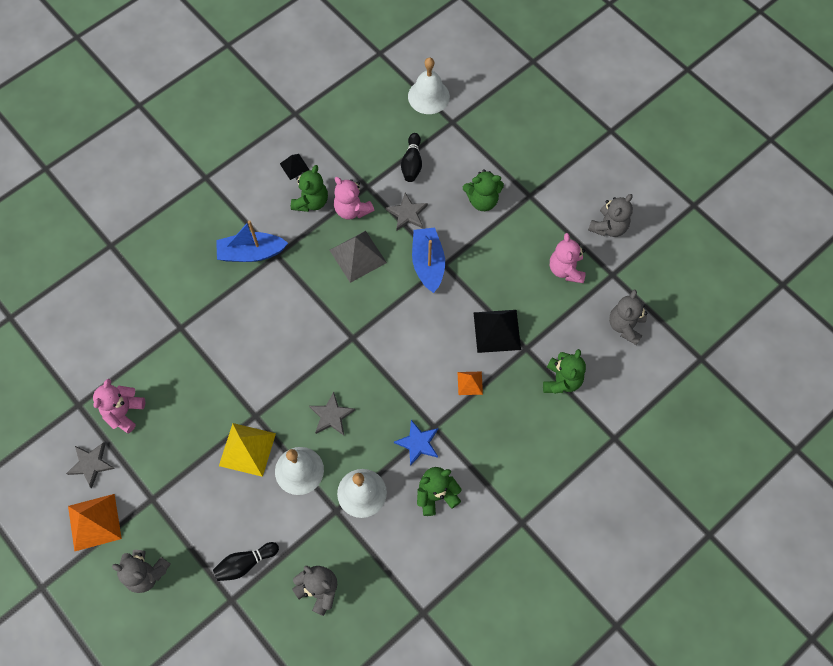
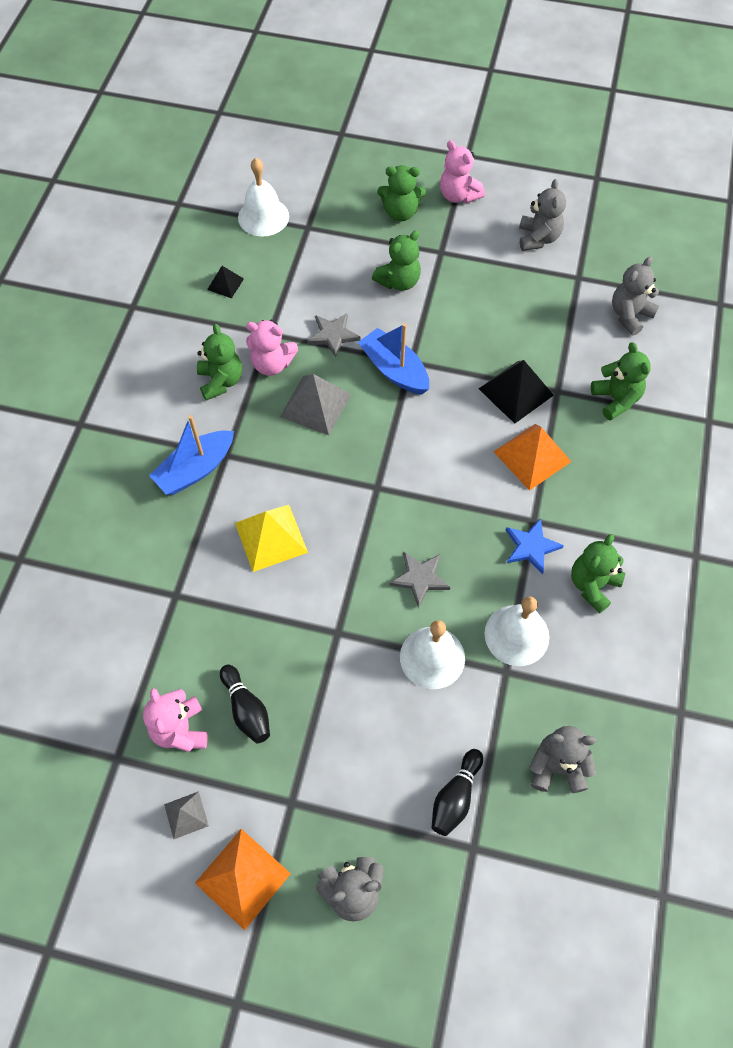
camera: 35 degrees left, 5 degrees down
grey star [66,442,115,488] -> grey pyramid [164,791,209,839]
yellow pyramid [219,423,276,477] -> yellow pyramid moved to [235,505,308,572]
black pyramid [280,154,309,180] -> black pyramid moved to [207,266,244,299]
black bowling pin [401,133,422,182] -> black bowling pin moved to [220,665,270,743]
orange pyramid [458,372,483,395] -> orange pyramid [494,424,571,491], size x1.83
pink teddy bear [550,233,586,283] -> pink teddy bear moved to [440,140,485,203]
grey teddy bear [609,290,647,345] -> grey teddy bear turned 60 degrees clockwise [612,257,659,335]
none -> green teddy bear [377,165,426,222]

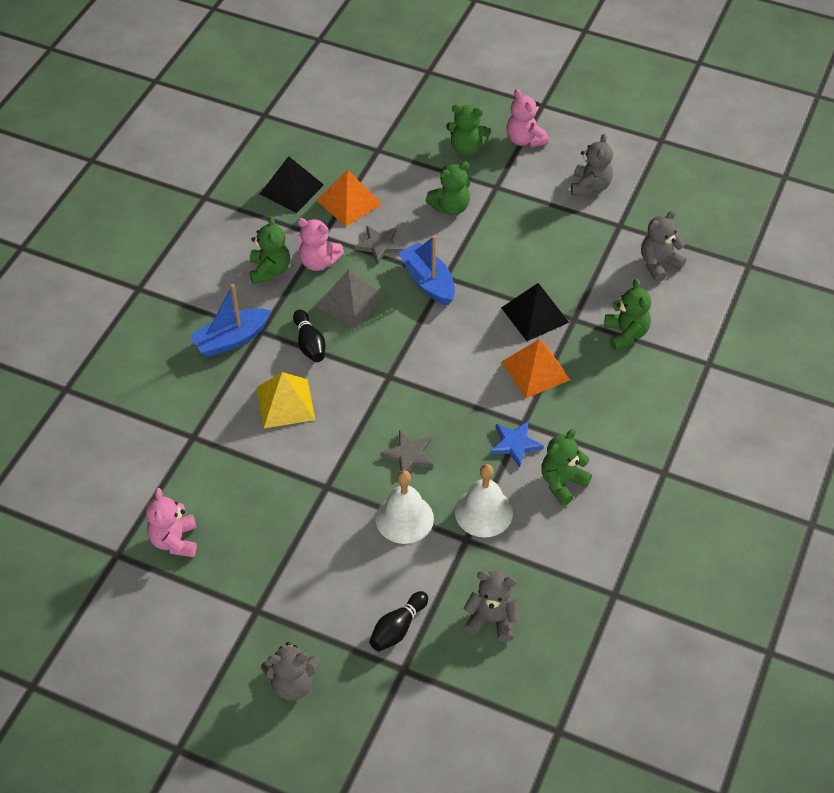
camera: 10 degrees right, 10 degrees down
grey pyramid [164,791,209,839] -> none
orange pyramid [195,829,291,930] -> orange pyramid moved to [316,169,382,227]
black pyramid [207,266,244,299] -> black pyramid [260,156,324,213], size x1.83
black bowling pin [220,665,270,743] -> black bowling pin moved to [293,310,326,362]
white bell [238,158,289,236] -> none

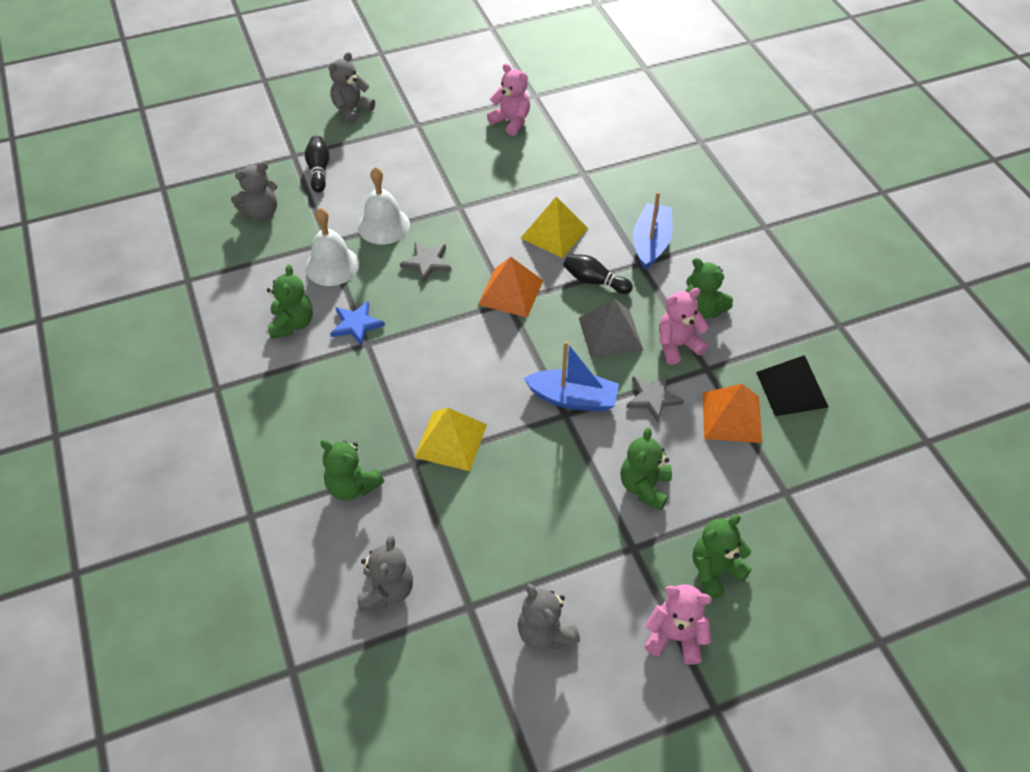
camera: 135 degrees right, 0 degrees up
black pyramid [501,283,569,341] -> yellow pyramid [414,408,487,471]
orange pyramid [502,339,570,398] -> orange pyramid moved to [478,257,543,317]

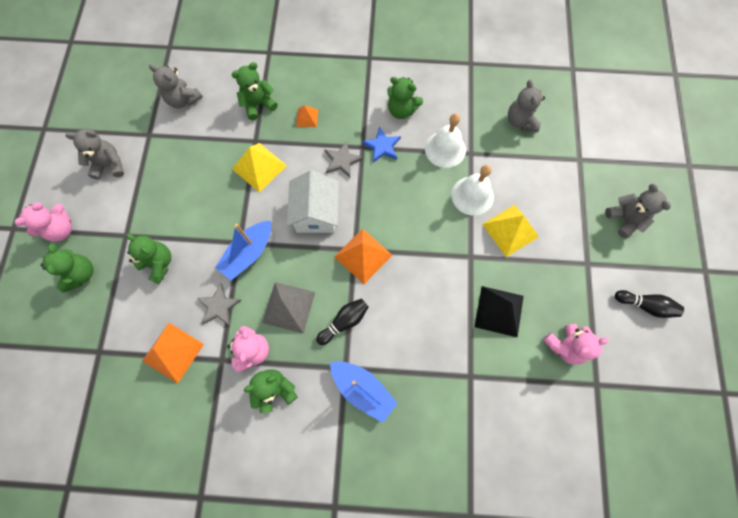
camera: 115 degrees right, 20 degrees up
black bowling pin [305,136,330,192] -> black bowling pin moved to [615,290,684,318]
grey star [400,242,452,283] -> grey star moved to [324,141,363,178]
yellow pyramid [521,197,588,258] -> yellow pyramid moved to [482,205,539,257]
black pyramid [756,355,828,416] -> black pyramid moved to [475,286,524,338]
none -> white house [287,170,339,233]
none -> orange pyramid [296,105,318,127]

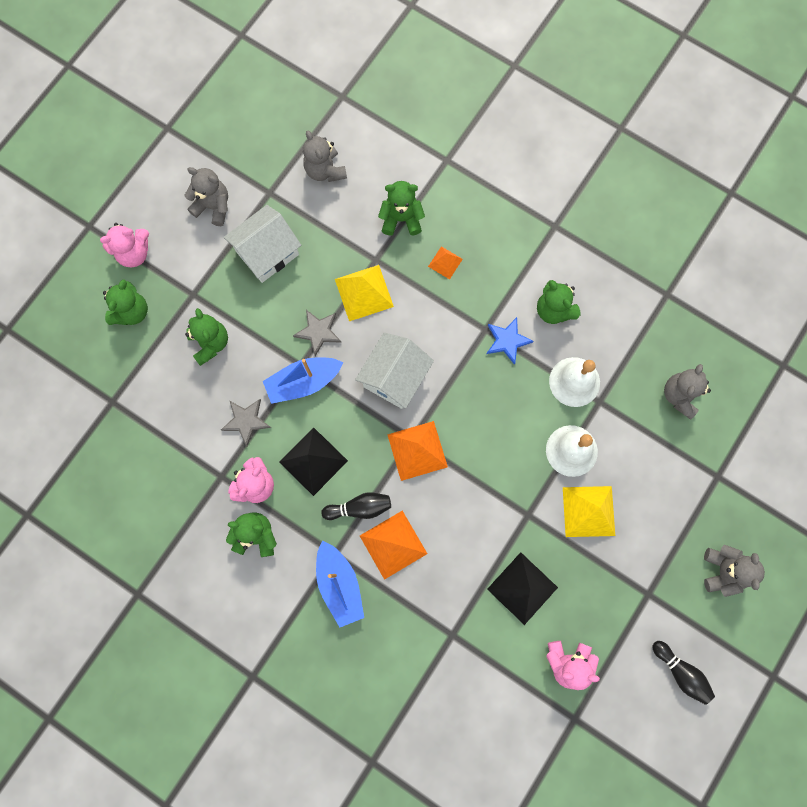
camera: 30 degrees right, 5 degrees up
orange pyramid [142,323,204,384] -> orange pyramid moved to [360,511,427,580]
grey pyramid [262,282,315,333] -> black pyramid [279,428,348,496]
grey star [324,141,363,178] -> grey star moved to [293,310,342,356]
none -> white house [224,205,301,283]

